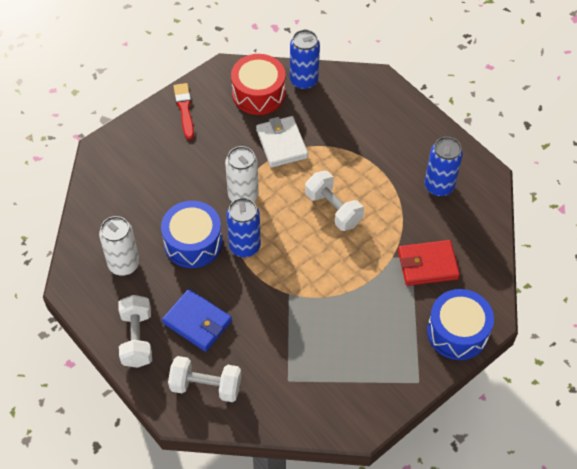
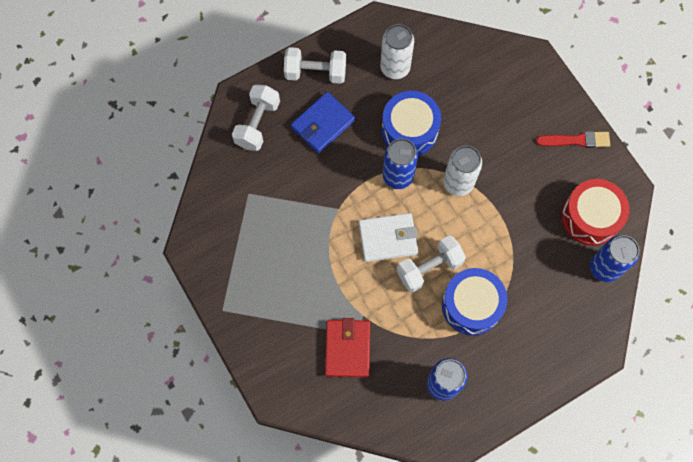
camera: 100 degrees right, 15 degrees up
white wallet [256,116,308,168] -> white wallet moved to [359,213,418,262]
blue drum [427,289,494,360] -> blue drum moved to [442,268,508,335]

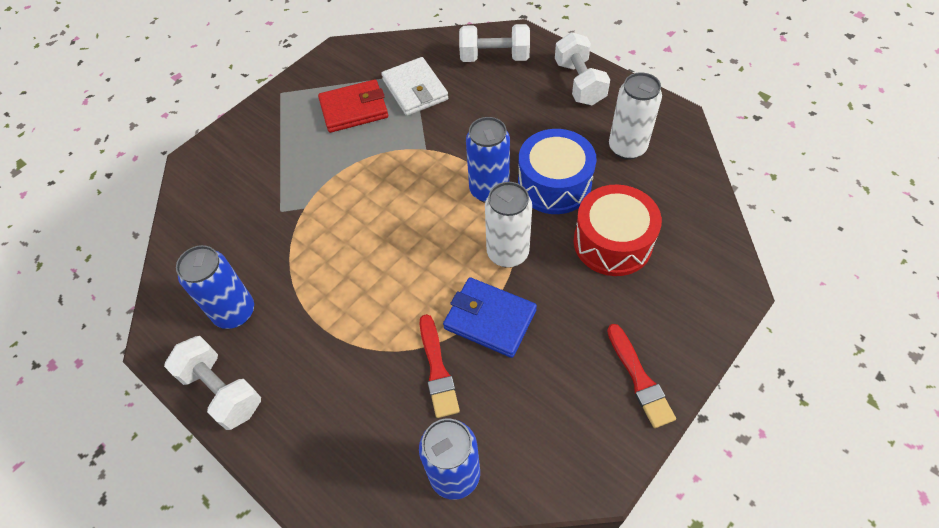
camera: 75 degrees right, 15 degrees down
blue wallet [291,92,355,153] -> blue wallet moved to [443,277,537,358]
red wallet [325,318,370,378] -> red wallet moved to [318,79,388,133]
white wallet [359,213,418,262] -> white wallet moved to [381,57,448,116]
white dumbbell [396,235,466,293] -> white dumbbell moved to [164,336,261,430]
blue drum [442,268,508,335] -> none
red drum [561,179,629,246] -> red drum moved to [574,184,662,276]
none -> red brush [420,314,460,418]

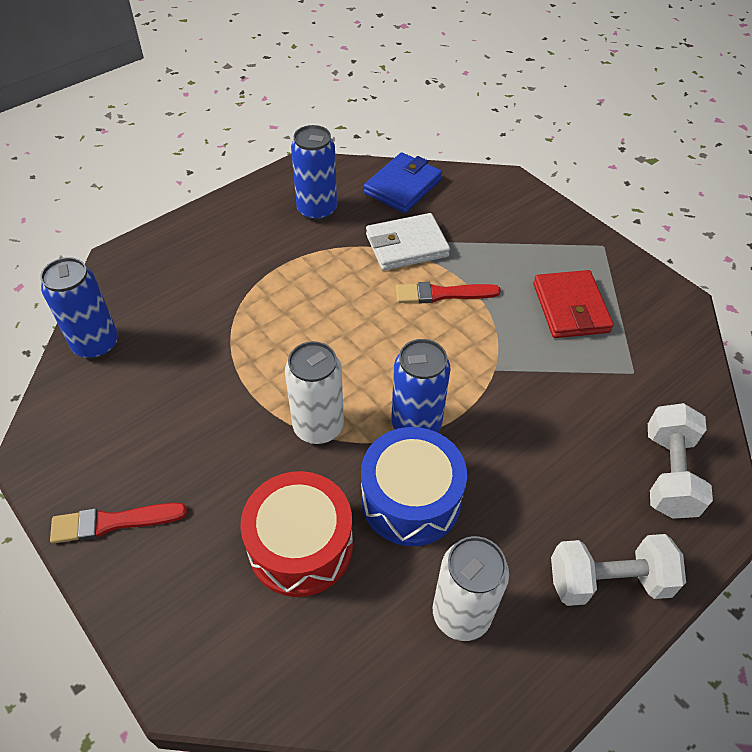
camera: 95 degrees right, 5 degrees down
white dumbbell [164,336,261,430] -> none
white wallet [381,57,448,116] -> white wallet moved to [366,213,450,271]
red brush [420,314,460,418] -> red brush moved to [396,282,501,303]
blue wallet [443,277,537,358] -> blue wallet moved to [364,152,442,213]

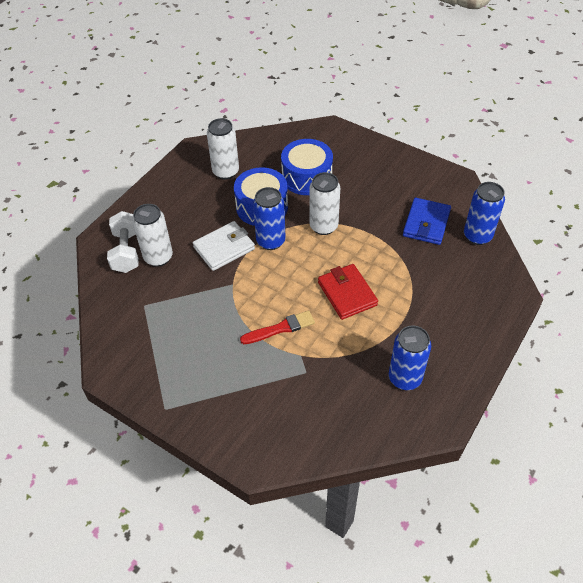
camera: 165 degrees right, 0 degrees up
red brush [50,503,187,544] -> none
red drum [240,471,353,597] -> blue drum [281,139,333,195]
blue wallet [364,152,442,213] -> blue wallet moved to [403,198,451,245]
white wallet [366,213,450,271] -> white wallet moved to [193,221,255,271]
red wallet [533,270,614,338] -> red wallet moved to [318,264,378,320]
white dumbbell [551,534,686,606] -> none
none -> white can [132,204,173,267]

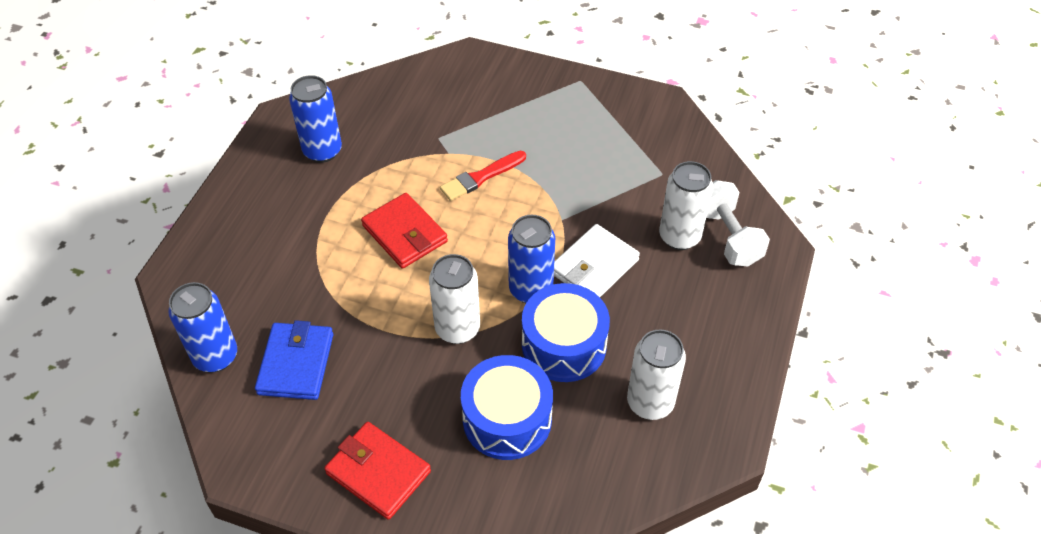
camera: 165 degrees right, 0 degrees up
none -> red wallet [324,422,431,520]

